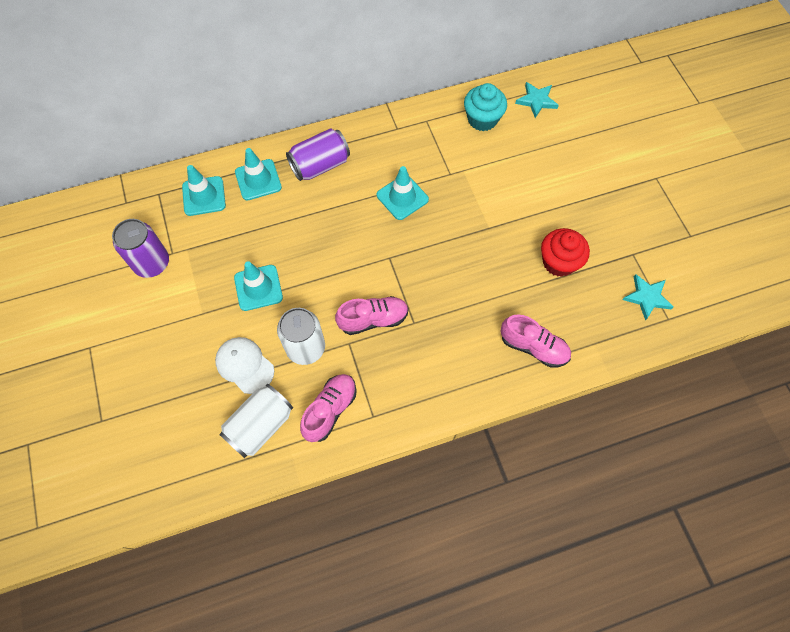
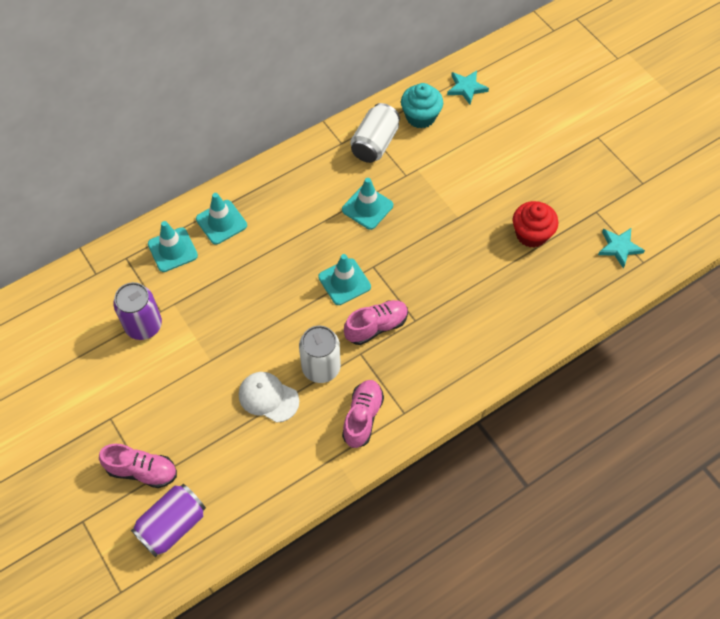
camera: 15 degrees left, 5 degrees down
white can [219,384,293,458] -> white can moved to [350,103,400,163]
turquoise traffic cone [234,261,283,311] -> turquoise traffic cone moved to [318,254,371,305]
purple can [286,128,350,181] -> purple can moved to [131,484,206,557]
pink shoe [500,314,571,368] -> pink shoe moved to [99,444,177,488]

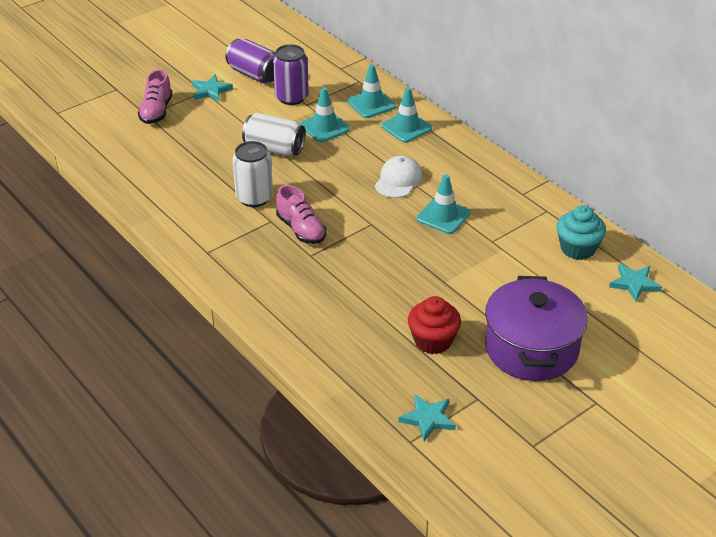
camera: 85 degrees right, 20 degrees down
purple can [131,484,206,557] -> purple can moved to [225,39,275,84]
white cap [239,372,299,423] -> white cap moved to [375,156,422,198]
turquoise traffic cone [318,254,371,305] -> turquoise traffic cone moved to [300,87,350,142]
pink shoe [342,380,384,448] -> none
white can [350,103,400,163] -> white can moved to [242,113,306,156]
none -> turquoise star [192,74,233,102]
none -> purple pot [485,276,588,381]

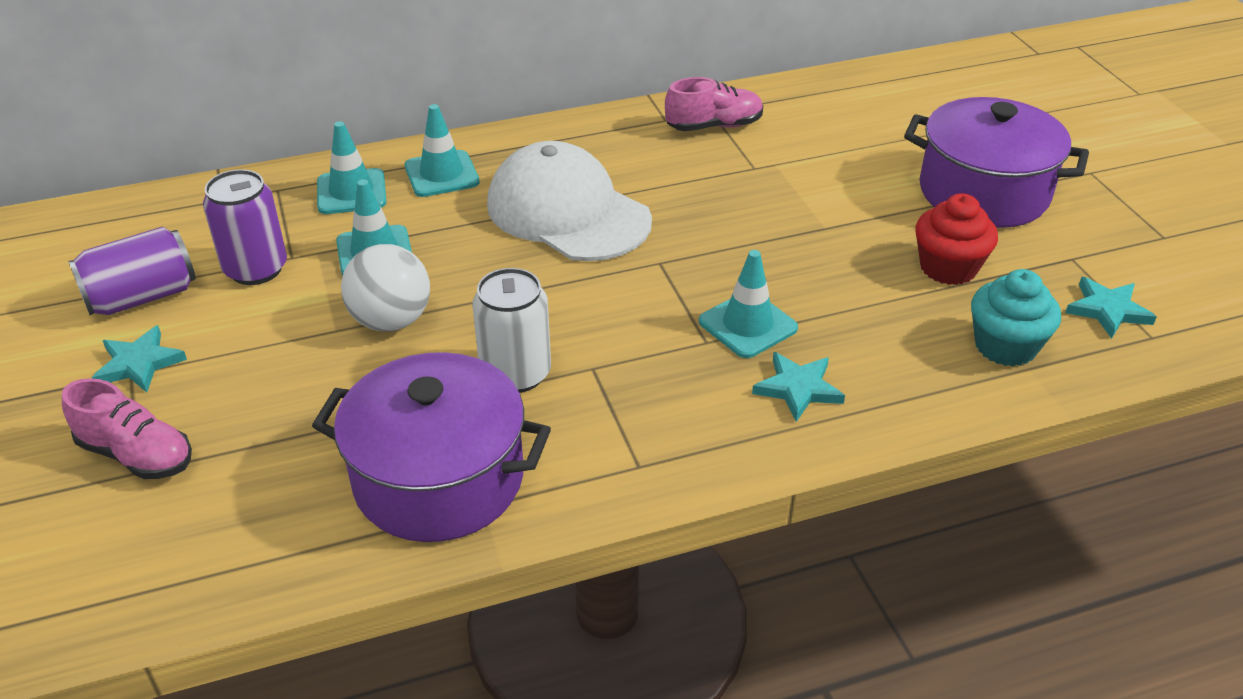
camera: 70 degrees left, 0 degrees up
white can [242,113,306,156] -> white ball [341,244,430,332]
pink shoe [276,185,326,244] -> pink shoe moved to [665,77,763,131]
white cap [375,156,422,198] -> white cap [487,141,652,261], size x1.86
turquoise traffic cone [417,174,471,234] -> turquoise traffic cone moved to [699,250,798,358]
turquoise cupcake [557,205,606,260] -> turquoise cupcake moved to [971,269,1061,366]
turquoise star [609,264,662,302] -> turquoise star moved to [752,352,845,422]
none -> purple pot [312,352,551,542]

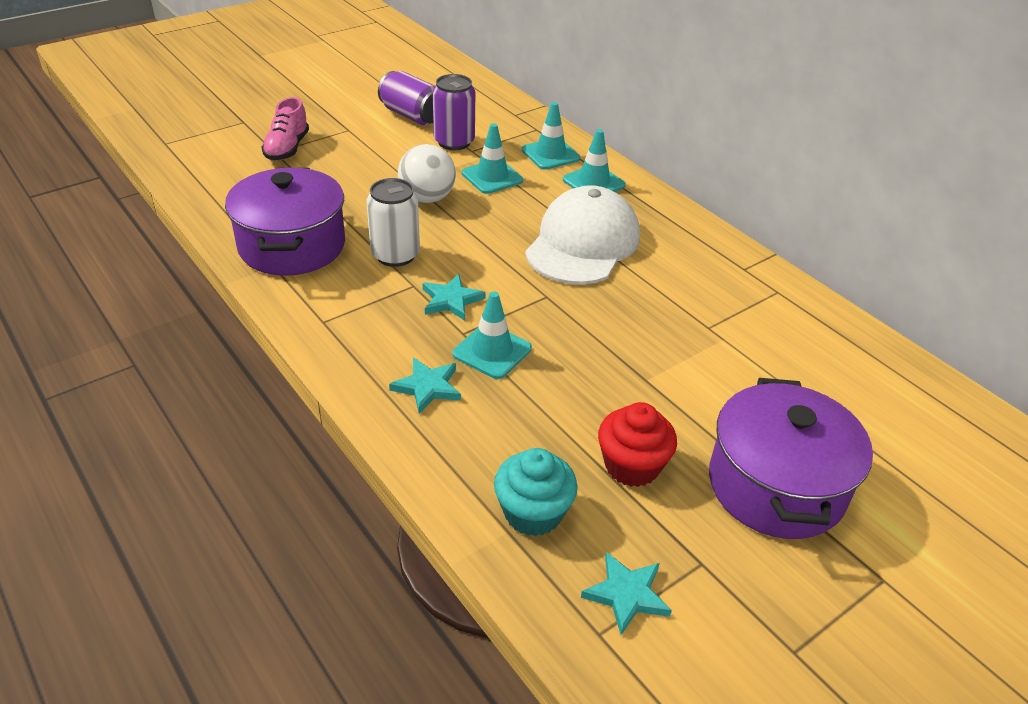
camera: 70 degrees right, 0 degrees up
turquoise star [92,325,187,393] -> turquoise star moved to [422,274,485,321]
pink shoe [665,77,763,131] -> none

